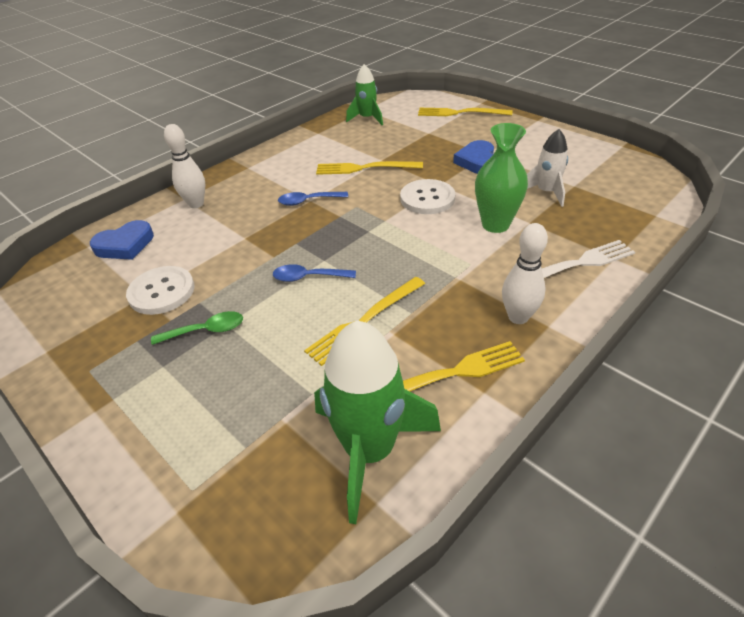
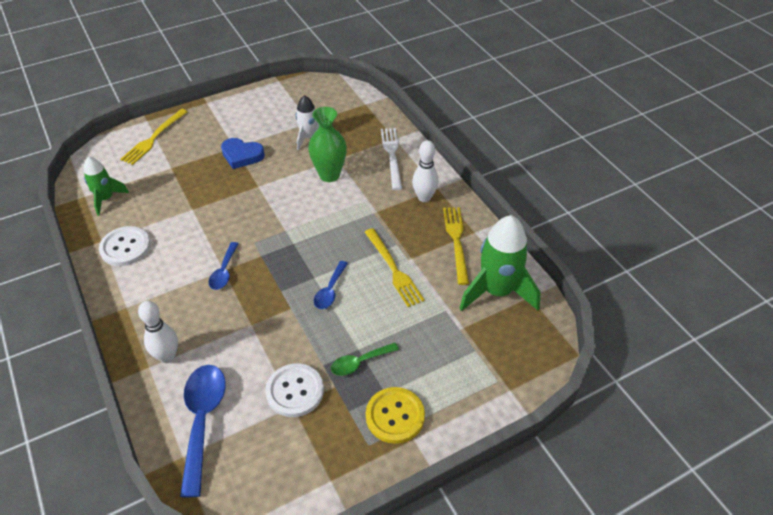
camera: 75 degrees left, 5 degrees up
blue heart [90,220,154,260] -> blue spoon [180,365,226,497]
green spoon [151,311,243,345] -> green spoon turned 120 degrees counterclockwise [331,343,399,376]
yellow fork [316,161,423,175] -> none
white button [400,179,455,214] -> white button moved to [99,226,151,266]
none -> yellow button [366,387,425,444]

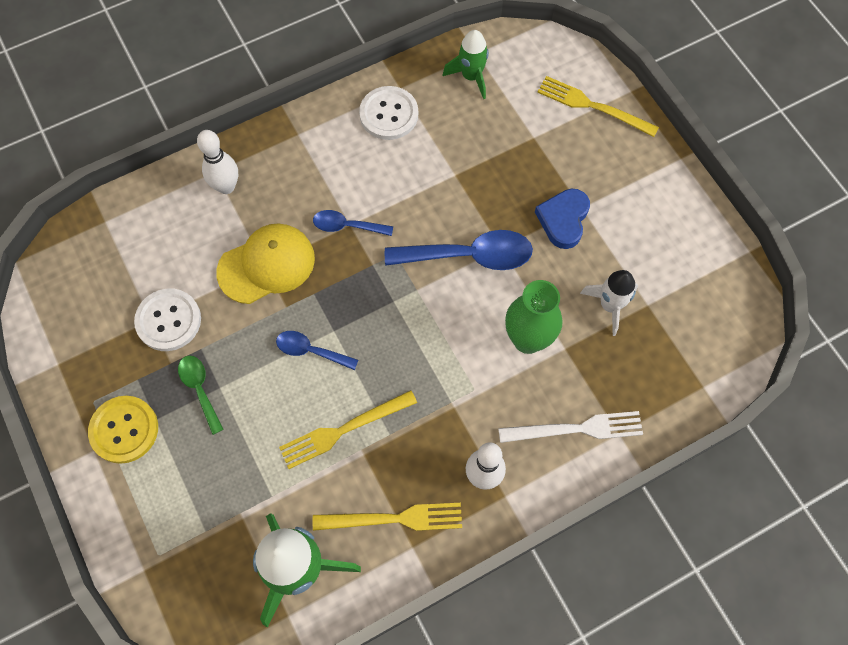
camera: 90 degrees right, 20 degrees up
blue spoon [180,365,226,497] -> blue spoon moved to [385,230,533,270]
none -> yellow cap [216,223,315,304]

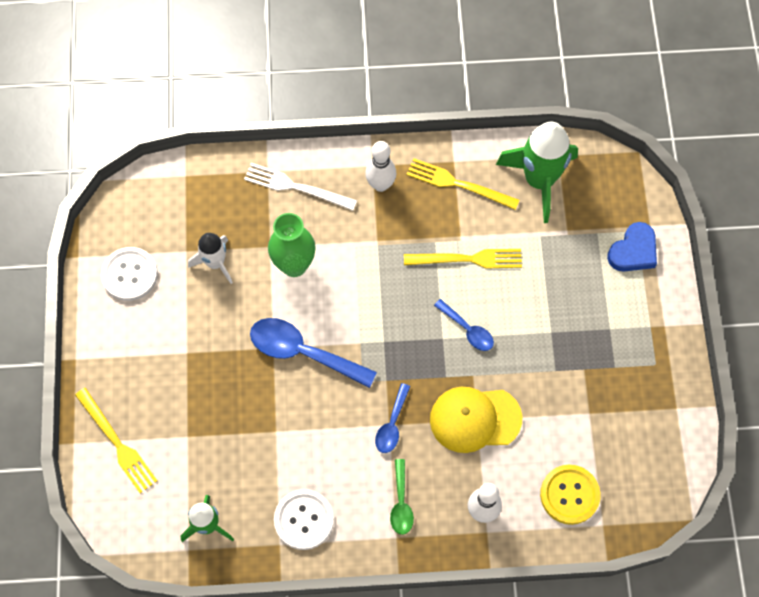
camera: 155 degrees left, 0 degrees up
yellow button [88,396,158,464] -> yellow button moved to [540,465,601,525]
white button [134,288,201,351] -> white button moved to [101,247,158,301]
green spoon [178,356,224,435] -> green spoon moved to [390,459,414,535]
blue spoon [313,210,393,236] -> blue spoon turned 75 degrees clockwise [375,383,411,453]
blue heart [535,189,590,249] -> blue heart moved to [607,222,657,272]

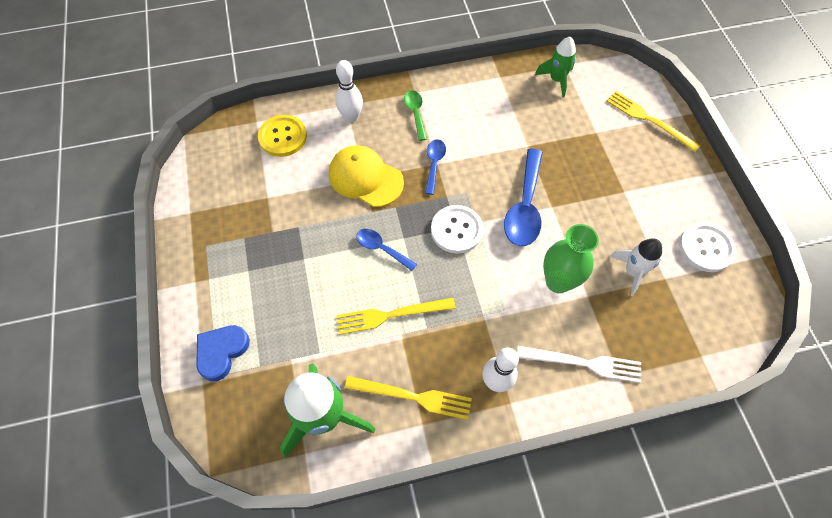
camera: 170 degrees right, 5 degrees down
blue spoon [250,318,377,388] -> blue spoon turned 90 degrees clockwise [504,149,543,246]
white button [274,489,334,550] -> white button moved to [431,205,483,254]
yellow cap [430,387,522,453] -> yellow cap turned 135 degrees counterclockwise [329,145,404,207]

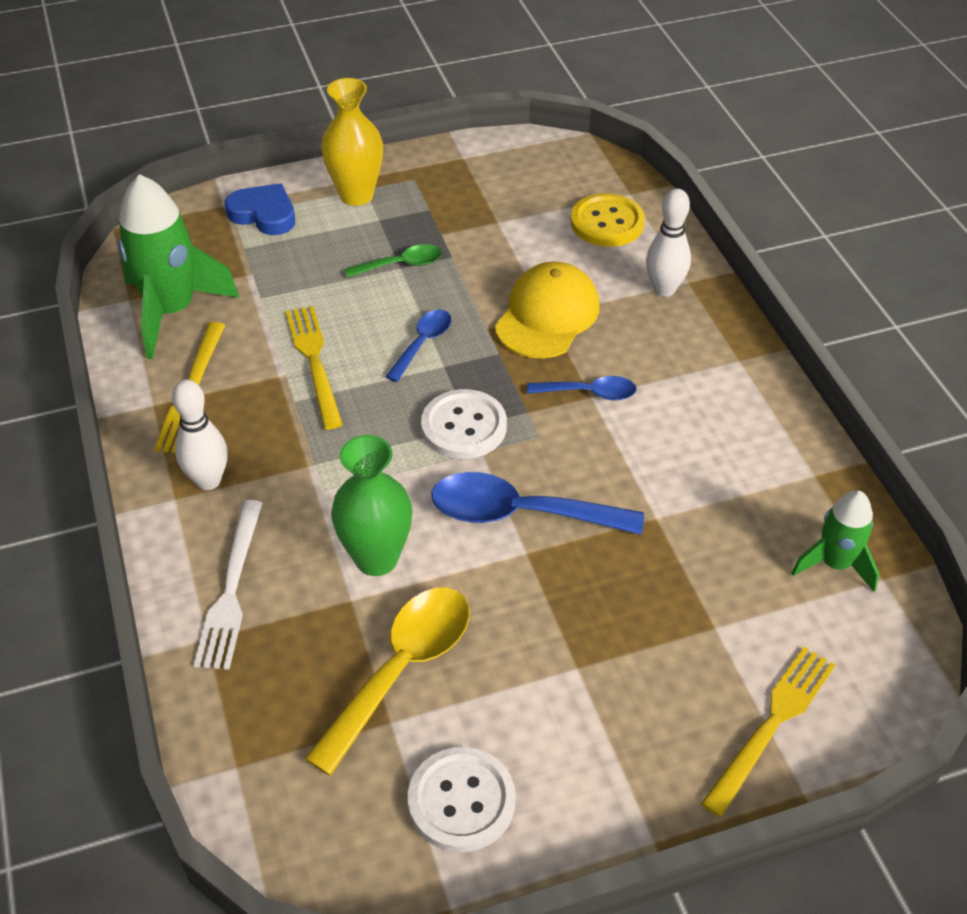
camera: 85 degrees right, 15 degrees down
green spoon [404,90,427,141] -> green spoon moved to [345,244,442,278]
white rocket [610,238,662,296] -> yellow spoon [305,588,470,776]
none -> yellow vase [321,78,383,206]

